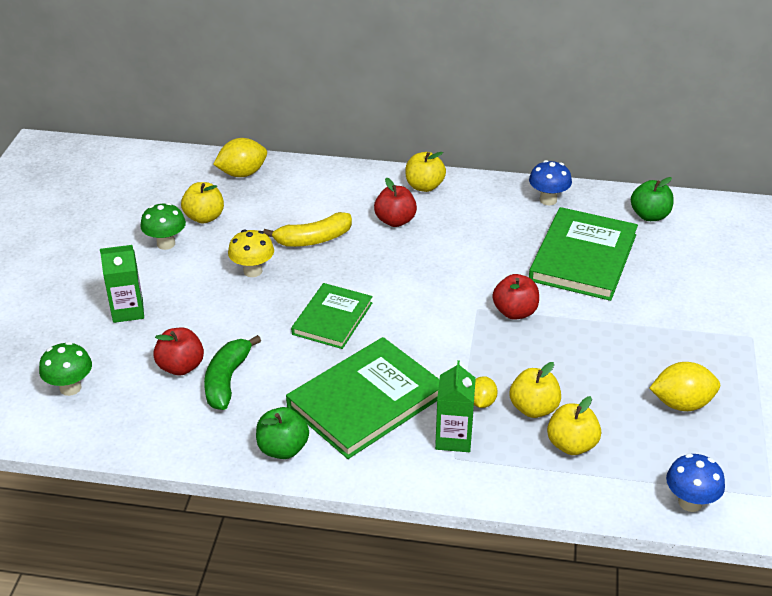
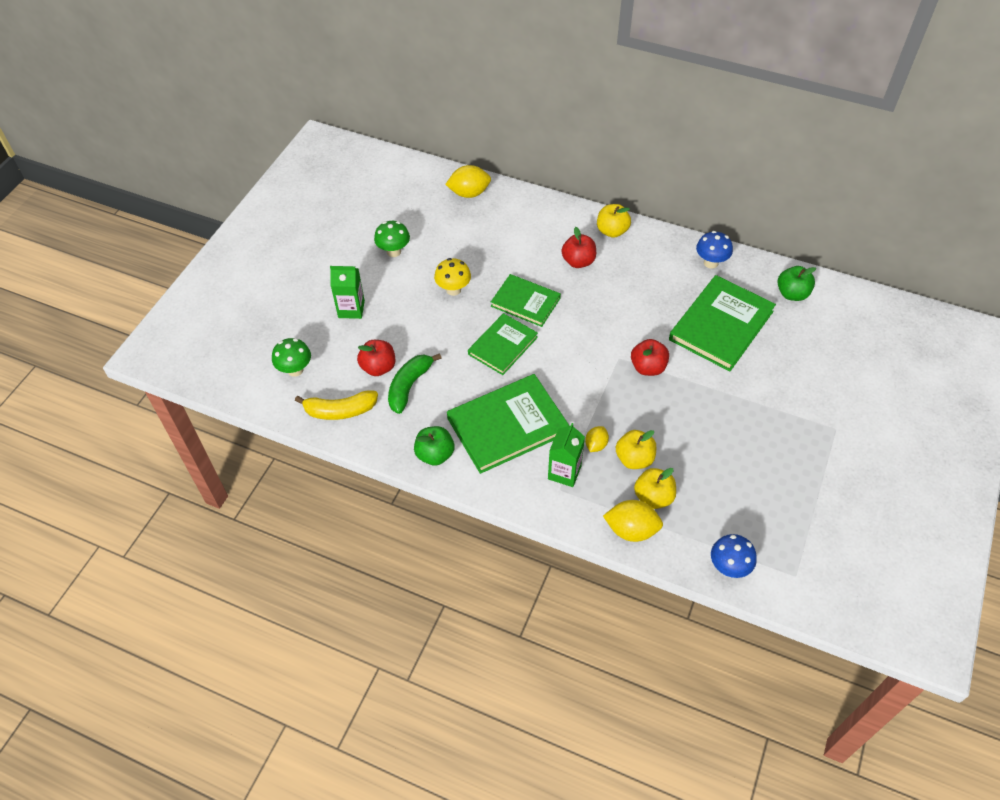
camera: 15 degrees right, 15 degrees up
yellow apple [181,182,224,223] -> none
yellow banana [263,212,352,247] -> yellow banana moved to [295,390,378,420]
yellow lemon [649,362,720,411] -> yellow lemon moved to [603,500,663,542]
none -> green book [491,274,561,327]

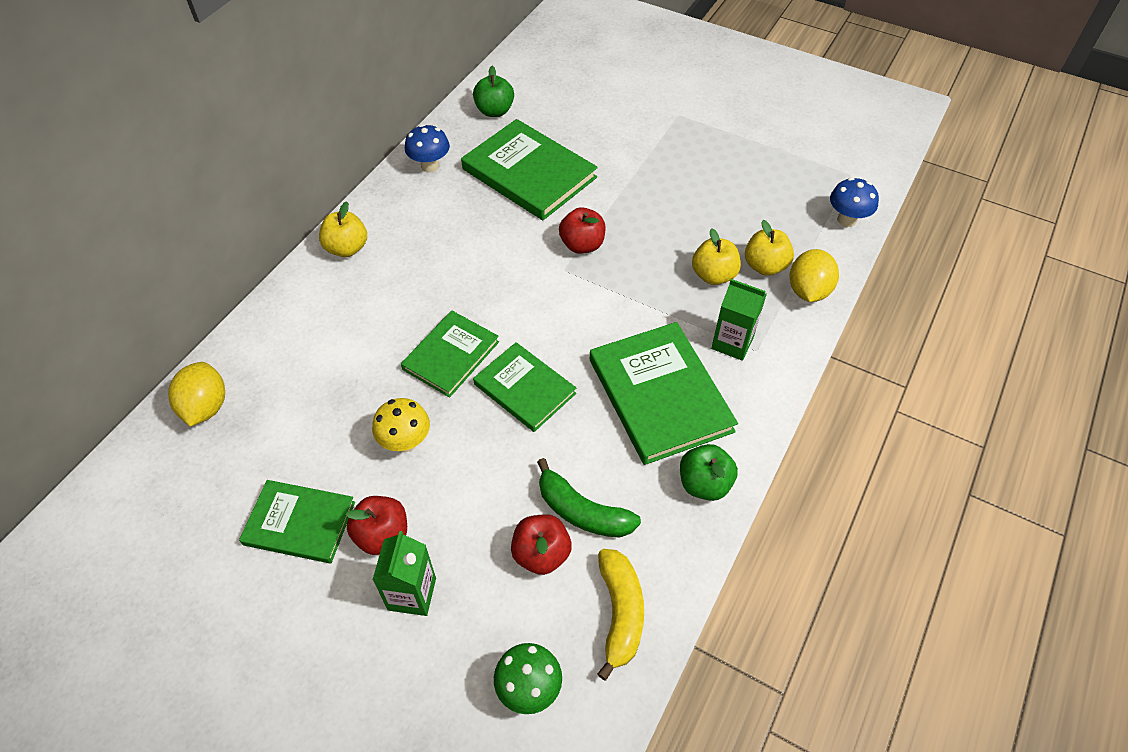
camera: 85 degrees left, 0 degrees up
green mushroom [374,221,410,257] -> green book [239,480,355,563]
red apple [561,227,596,268] -> red apple moved to [345,496,407,555]
yellow lemon [585,426,609,452] -> none

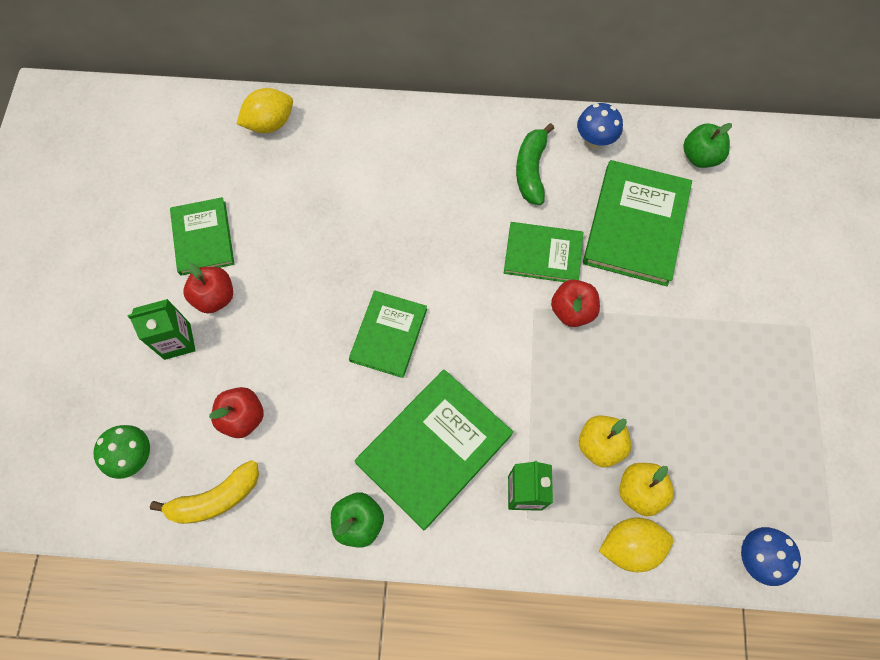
camera: 65 degrees right, 15 degrees up
yellow apple [319,201,367,257] -> none
yellow mushroom [372,398,430,453] -> none
green book [401,311,499,397] -> green book moved to [504,222,584,282]
green banana [537,458,641,538] -> green banana moved to [516,123,554,205]

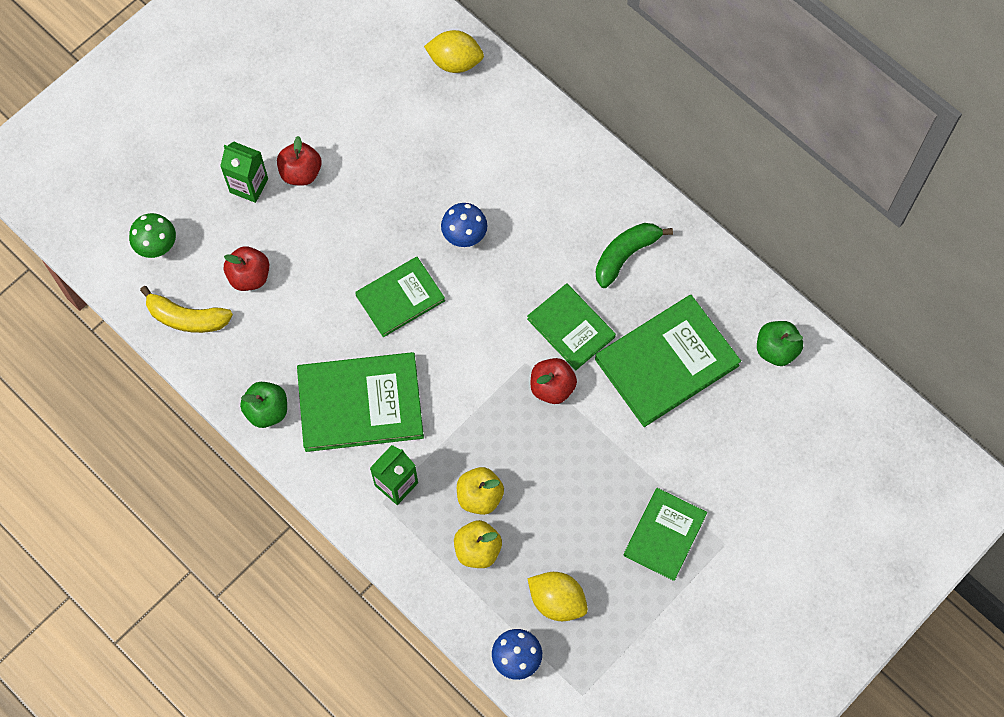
camera: 40 degrees right, 0 degrees up
green book [170,197,234,276] -> green book moved to [624,488,707,581]
blue mushroom [577,103,623,149] -> blue mushroom moved to [441,203,487,247]
yellow lemon [599,517,673,572] -> yellow lemon moved to [528,572,588,621]

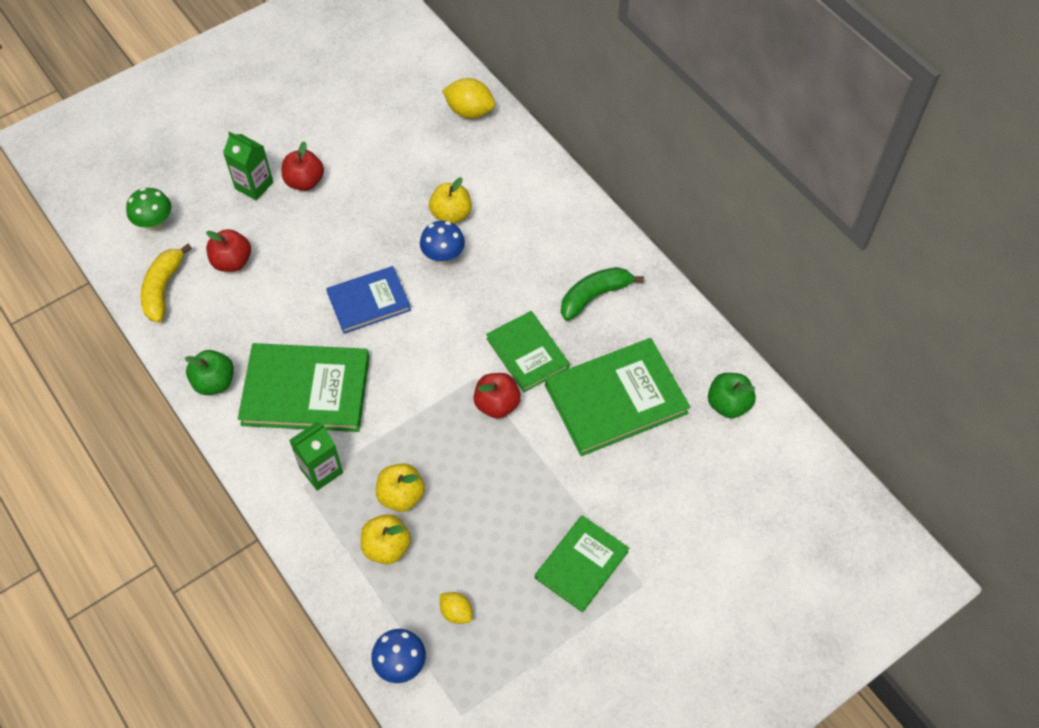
camera: 10 degrees right, 10 degrees down
yellow banana [140,286,233,333] -> yellow banana turned 75 degrees clockwise [141,244,192,322]
green book [355,257,445,337] -> blue book [326,266,411,334]
yellow lemon [528,572,588,621] -> yellow lemon [440,592,472,624], size x0.59
none -> yellow apple [429,177,472,224]

